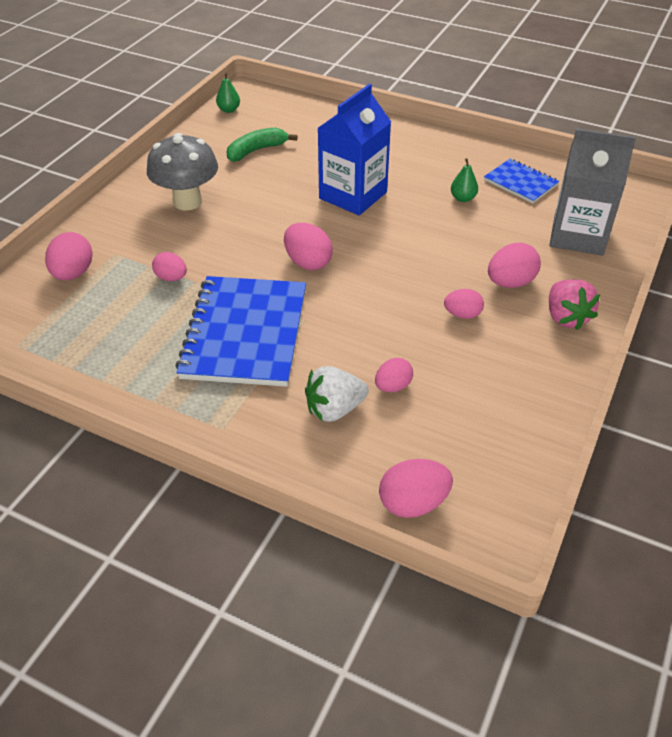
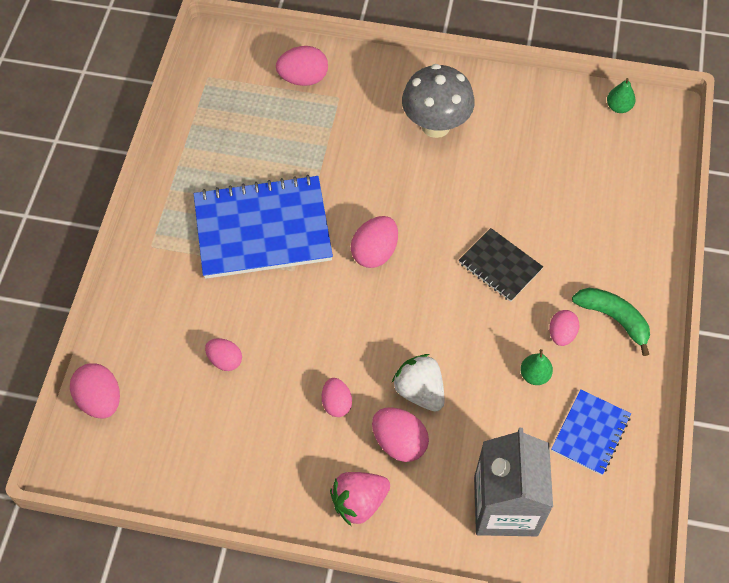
camera: 75 degrees right, 15 degrees up
pink egg [152,252,187,281] -> pink egg moved to [549,310,579,346]
green banana [227,128,297,162] -> green banana moved to [572,288,650,356]
white strawberry [305,366,369,422] -> white strawberry moved to [392,354,444,412]
blue carton [318,84,391,215] -> black notebook [459,228,543,302]

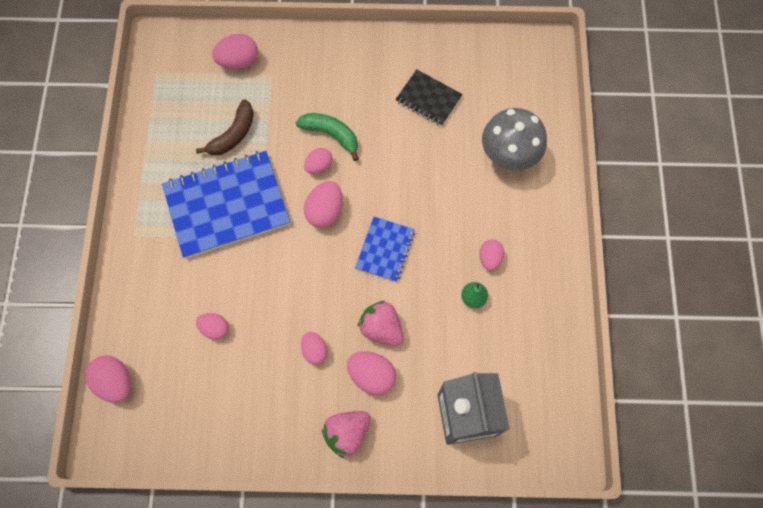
camera: 10 degrees left, 10 degrees up
white strawberry [392,354,444,412] -> pink strawberry [358,301,404,346]
grey mushroom [402,64,475,138] -> grey mushroom moved to [482,108,547,170]
black notebook [459,228,543,302] -> black notebook moved to [395,69,463,126]
blue notebook [551,389,631,475] -> blue notebook moved to [355,217,415,282]
green banana [572,288,650,356] -> green banana moved to [296,113,359,161]
green pear [607,78,636,113] -> none
none -> brown banana [196,99,254,155]
none -> pink egg [304,148,333,174]

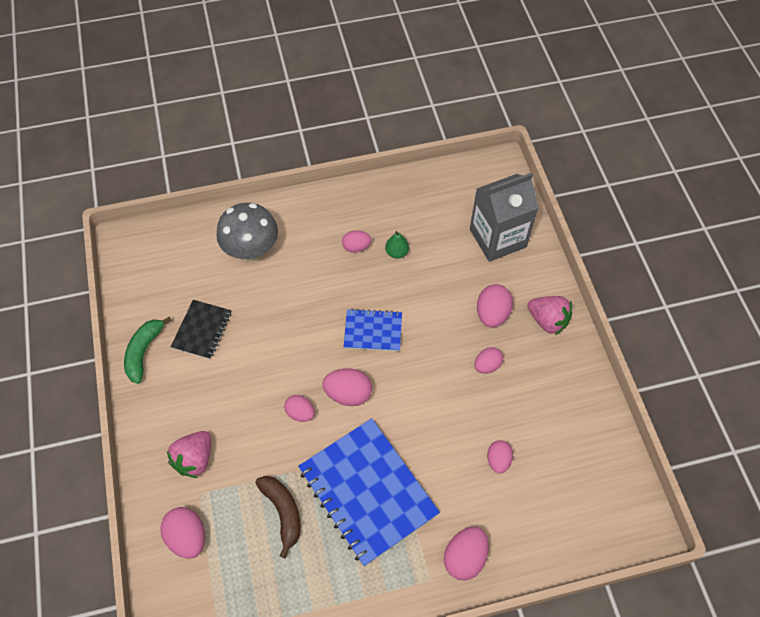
camera: 105 degrees left, 10 degrees down
pink egg [85,356,131,403] -> pink egg moved to [444,527,489,581]
brown banana [196,99,254,155] -> brown banana turned 45 degrees clockwise [255,476,301,558]
green banana [296,113,359,161] -> green banana moved to [124,316,172,384]
pink strawberry [358,301,404,346] -> pink strawberry moved to [167,431,211,478]

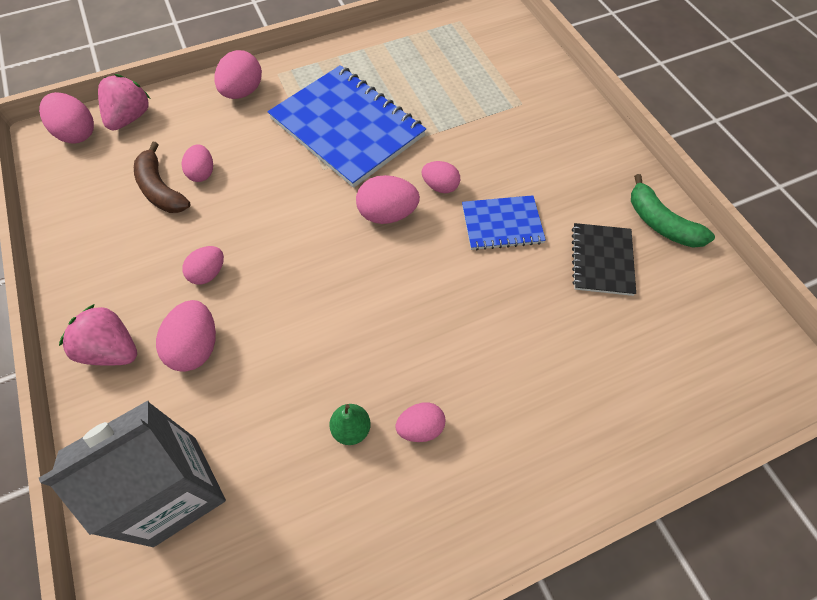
camera: 170 degrees right, 0 degrees up
green banana [124,316,172,384] -> green banana turned 135 degrees clockwise [631,174,715,248]
pink egg [161,507,205,559] -> pink egg moved to [39,92,94,144]
pink strawberry [167,431,211,478] -> pink strawberry moved to [98,74,151,131]
grey mushroom [216,203,278,262] -> none
brown banana [255,476,301,558] -> brown banana moved to [134,141,191,213]
blue notebook [344,309,402,351] -> blue notebook moved to [462,195,546,251]

